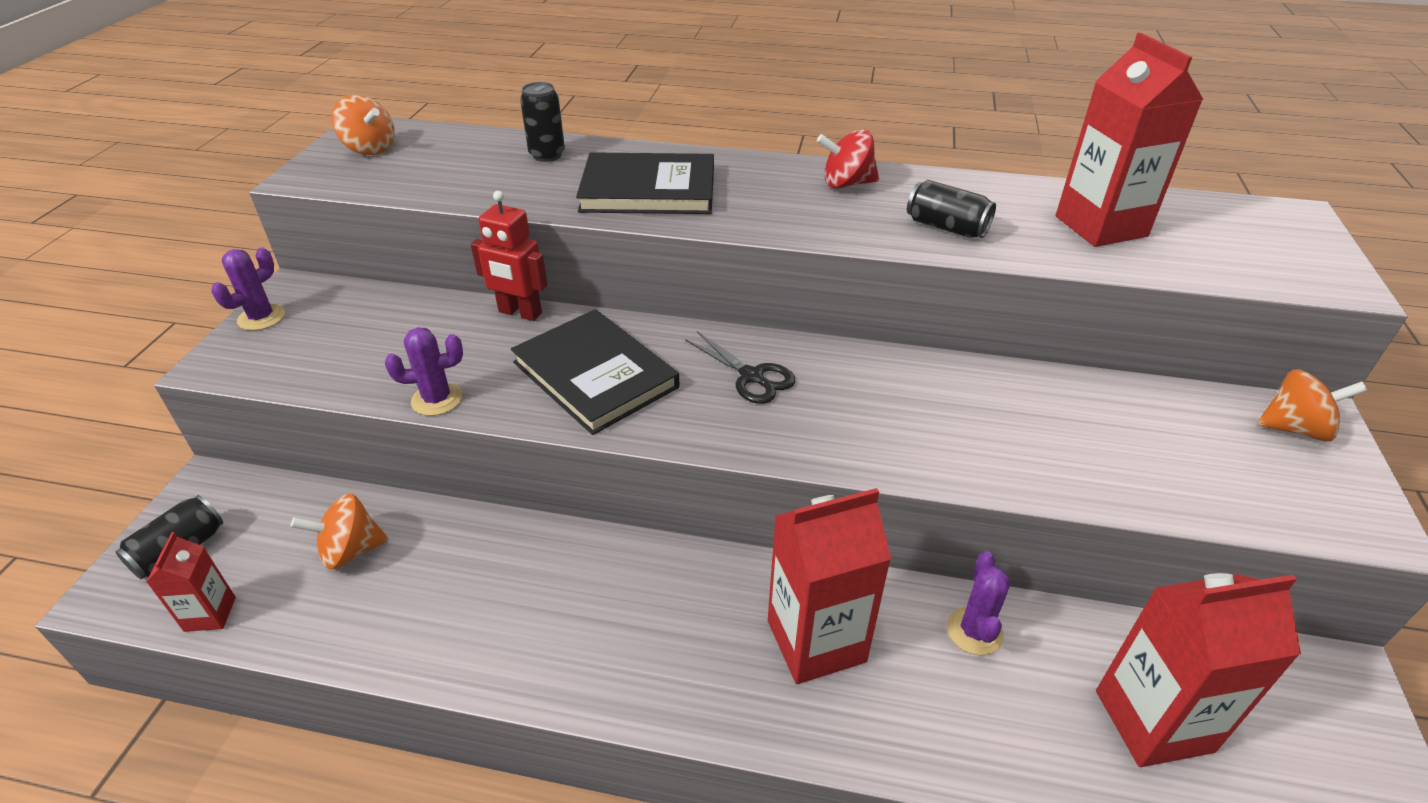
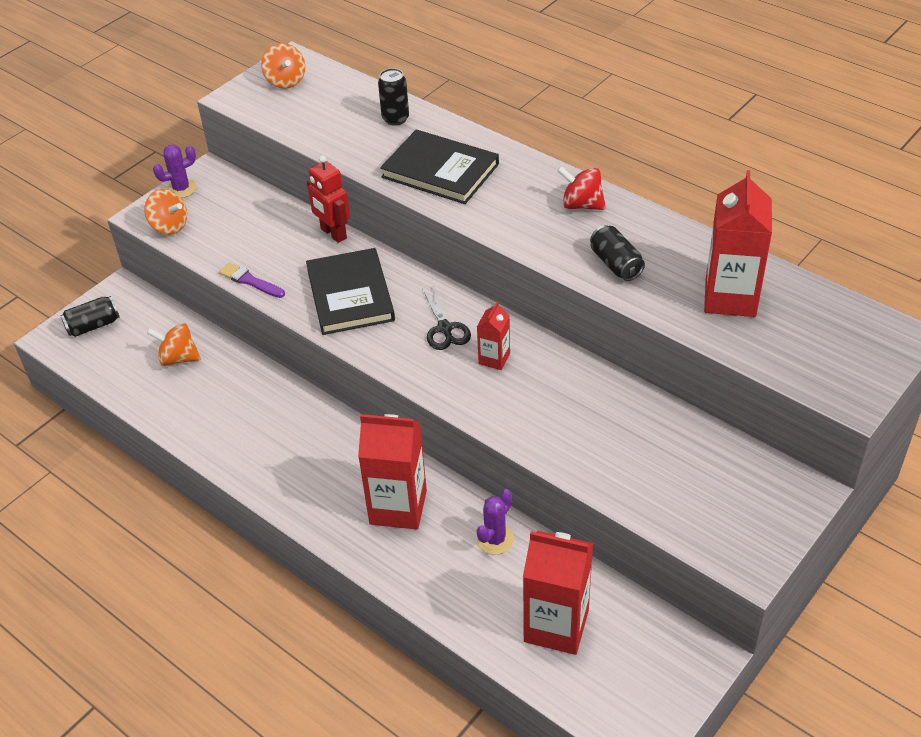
camera: 30 degrees right, 5 degrees up
red carton [146,532,236,632] -> red carton moved to [477,301,510,370]
purple cactus [385,327,463,416] -> purple brush [219,263,285,298]
orange spinning top [1257,370,1367,441] -> orange spinning top moved to [144,189,187,235]

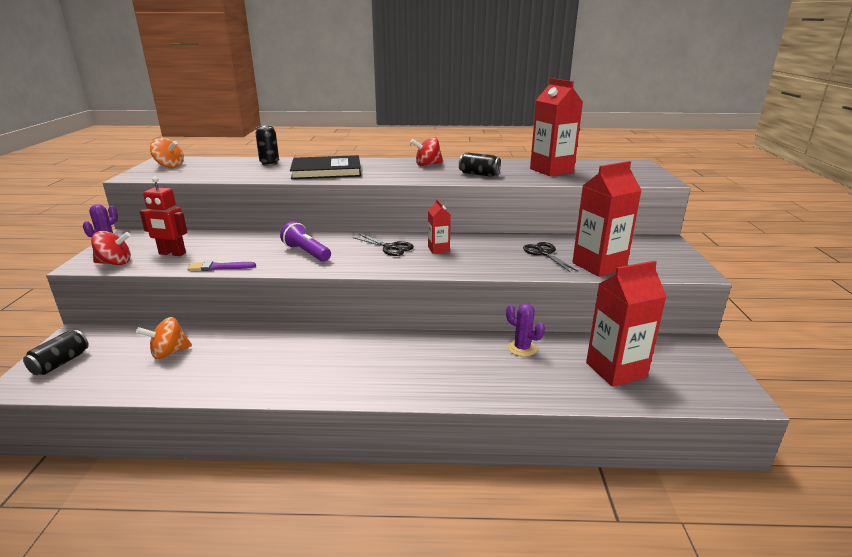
camera: 40 degrees left, 20 degrees down
orange spinning top [144,189,187,235] -> red spinning top [91,231,131,265]
black book [306,248,395,335] -> purple flashlight [280,221,331,262]
red robot [307,155,350,243] -> red robot moved to [140,176,187,256]
red carton [358,414,427,529] -> red carton moved to [572,161,642,277]
purple cactus [477,489,514,555] -> purple cactus turned 45 degrees counterclockwise [506,303,545,357]
none -> black scissors [523,242,579,272]

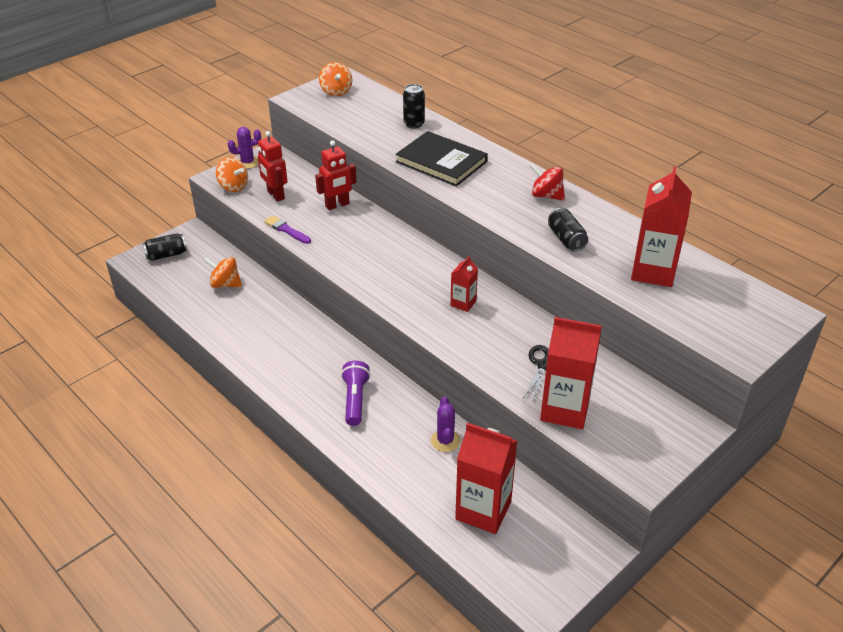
camera: 45 degrees right, 15 degrees up
red spinning top [91,231,131,265] -> orange spinning top [216,157,248,192]
purple flashlight [280,221,331,262] -> purple flashlight moved to [341,361,370,426]
black scissors [353,234,414,256] -> none
none -> red robot [315,141,357,210]

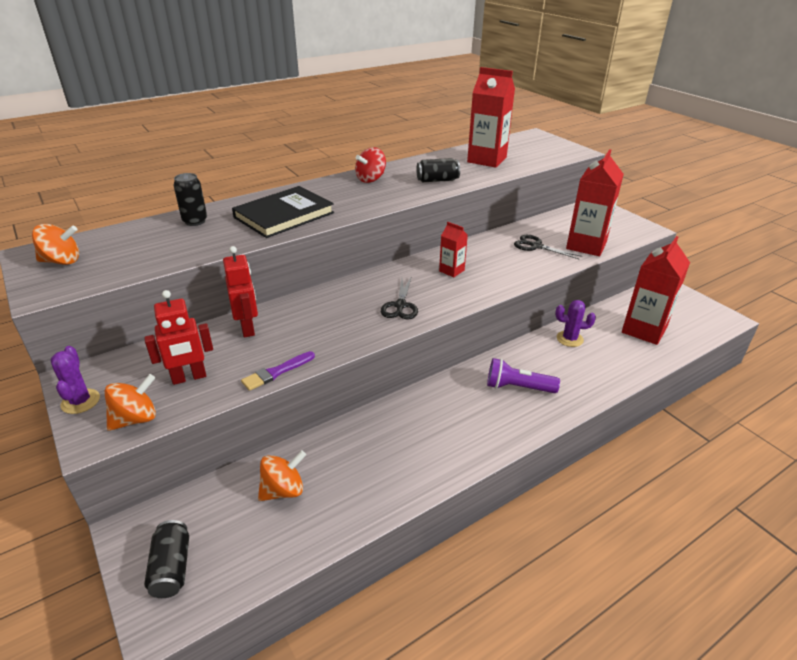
camera: 80 degrees left, 5 degrees down
orange spinning top [204,257,242,288] -> orange spinning top turned 150 degrees counterclockwise [258,450,306,501]
none -> black scissors [381,278,418,319]

